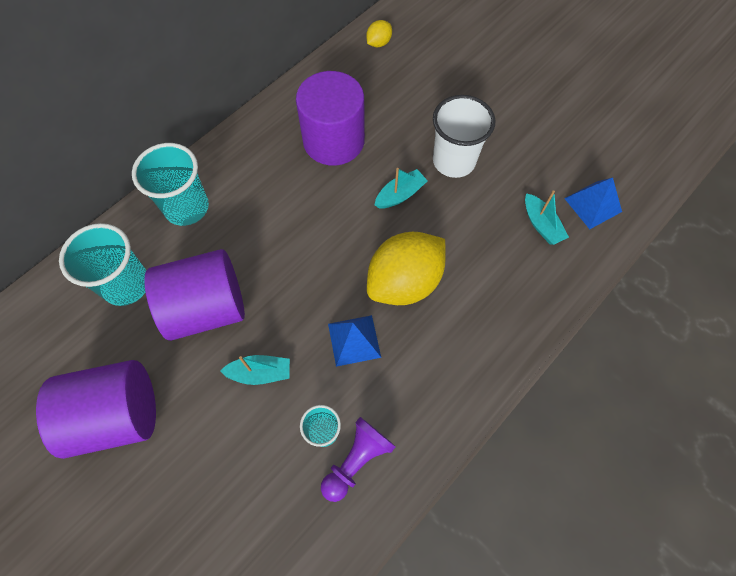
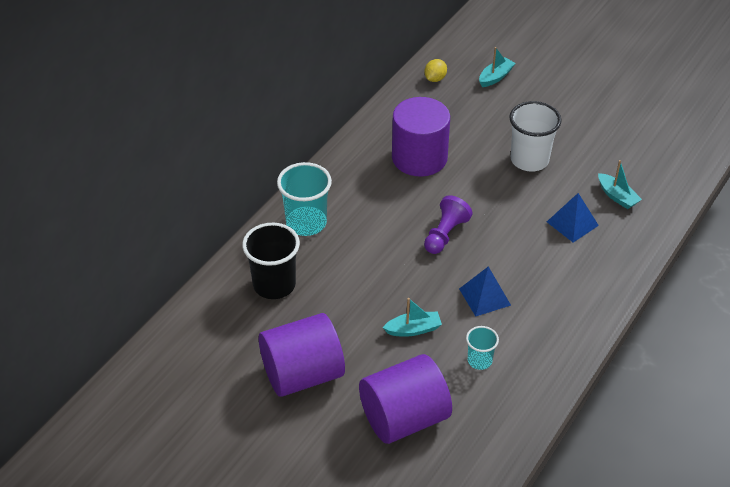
camera: 10 degrees left, 20 degrees down
turquoise cup [59,223,146,306] -> black cup [242,223,300,299]
purple cylinder [144,249,245,341] -> purple cylinder moved to [359,354,452,444]
purple pawn [321,417,396,502] -> purple pawn moved to [424,195,473,254]
yellow lemon [367,232,445,305] -> none
turquoise boat [375,168,428,209] -> turquoise boat moved to [479,47,516,87]
blue pyramid [564,177,622,229] -> blue pyramid moved to [547,193,599,242]

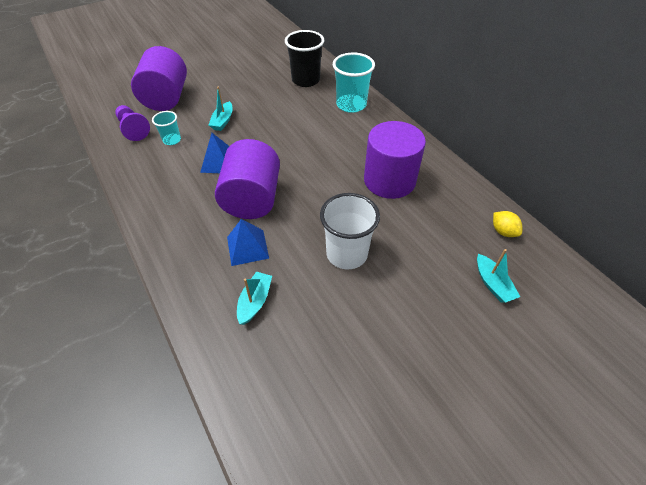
camera: 115 degrees right, 5 degrees up
purple cylinder [259,313,345,397] -> purple cylinder moved to [215,139,280,219]
purple pawn [424,195,473,254] -> purple pawn moved to [116,105,150,141]
turquoise boat [598,160,642,209] -> turquoise boat turned 120 degrees clockwise [237,272,272,325]

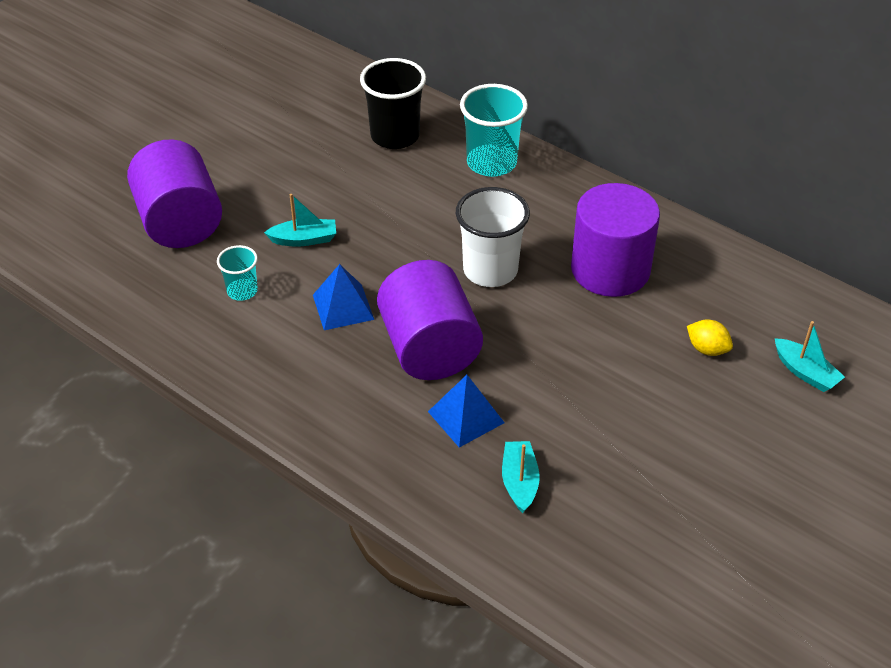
camera: 20 degrees left, 5 degrees down
purple pawn [116,105,150,141] -> none
turquoise boat [209,87,232,131] -> turquoise boat turned 90 degrees counterclockwise [264,194,336,247]
white cup [320,193,380,269] -> white cup moved to [456,187,530,287]
yellow lemon [493,211,522,237] -> yellow lemon moved to [687,320,733,356]

